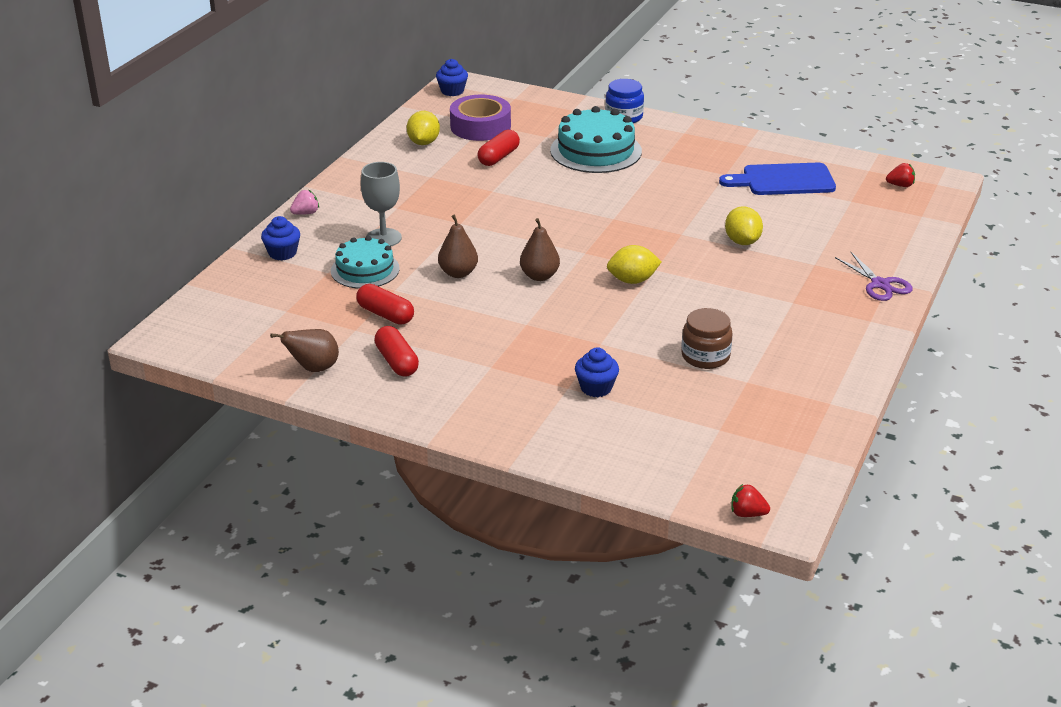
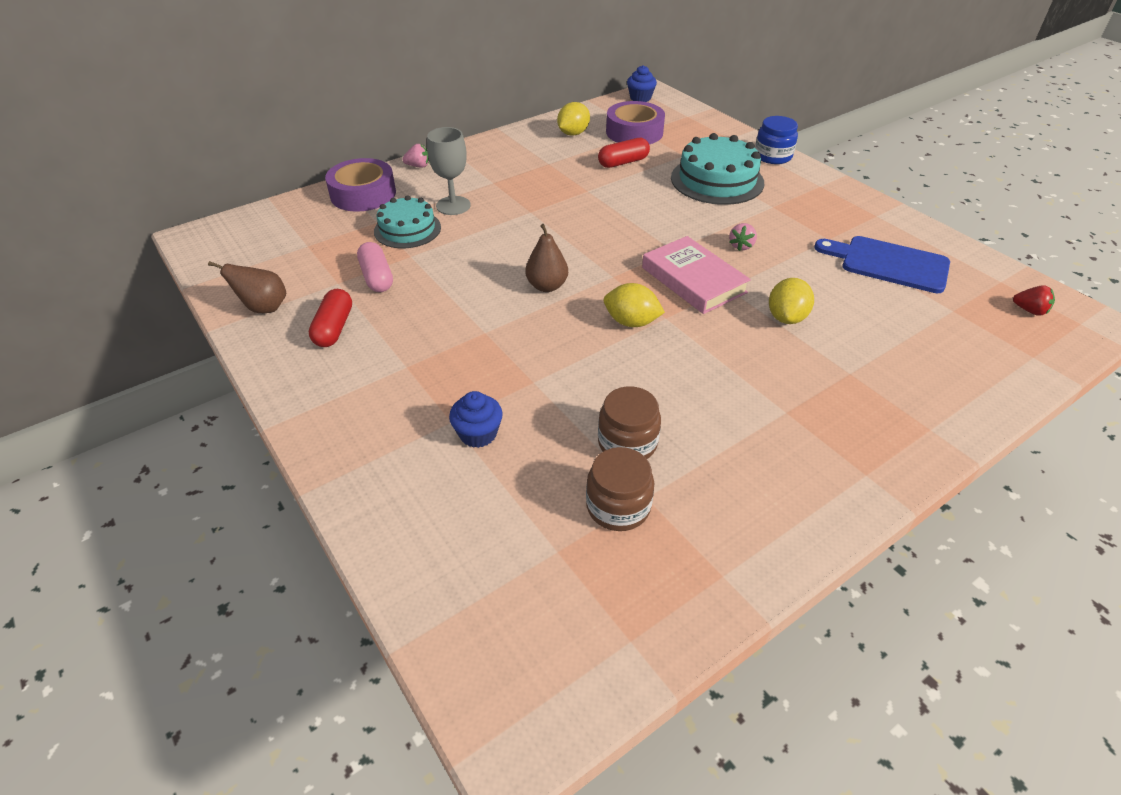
camera: 30 degrees right, 10 degrees up
blue cupcake [261,216,300,261] -> purple tape [325,158,396,212]
red capsule [356,284,414,325] -> pink capsule [357,242,393,292]
brown pear [438,215,478,278] -> none
red strawberry [732,484,770,517] -> none
purple scissors [835,252,913,301] -> none
none -> brown jar [586,447,654,531]
none -> pink book [642,236,751,314]
none -> pink strawberry [729,223,757,251]

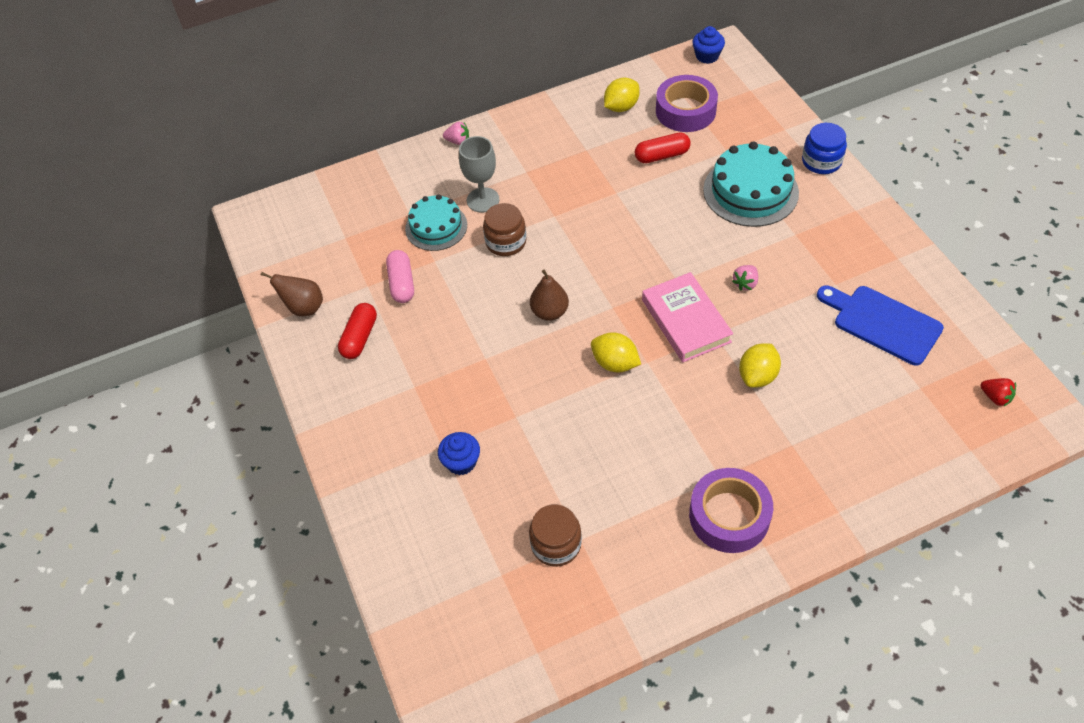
camera: 15 degrees right, 10 degrees up
purple tape [325,158,396,212] -> purple tape moved to [689,468,773,553]
brown jar [598,386,661,459] -> brown jar moved to [483,203,526,256]

